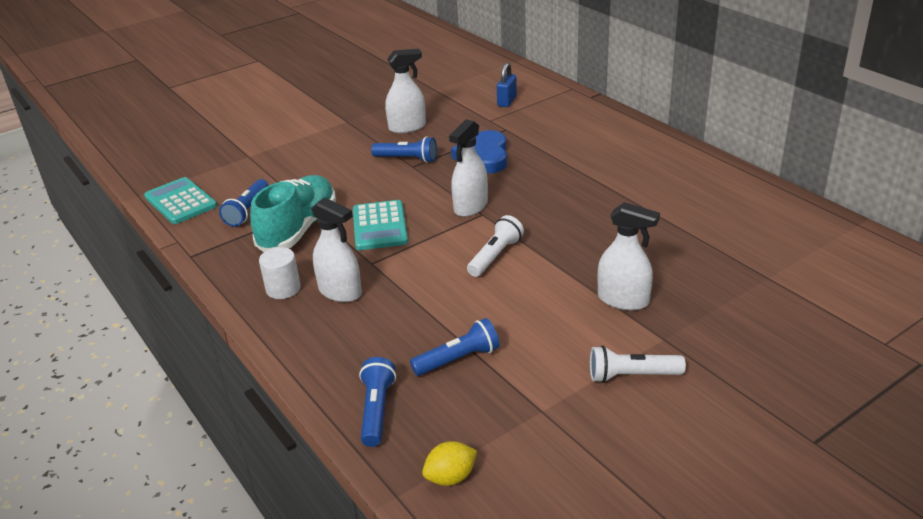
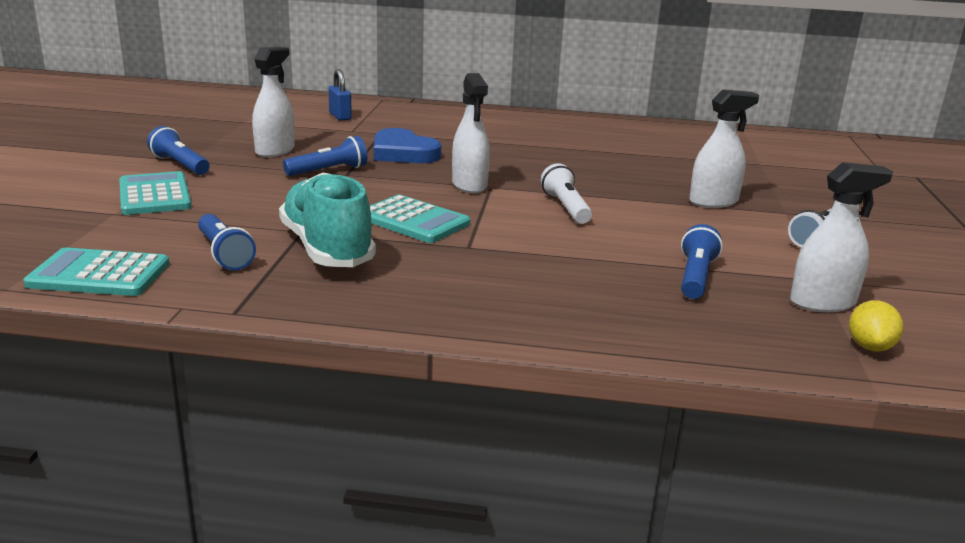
camera: 50 degrees left, 10 degrees down
white cylinder [259,247,301,299] -> none
white spray bottle [311,197,362,302] -> white spray bottle moved to [790,162,893,312]
blue flashlight [359,357,396,447] -> blue flashlight moved to [147,126,209,175]
none -> turquoise calculator [119,171,192,215]

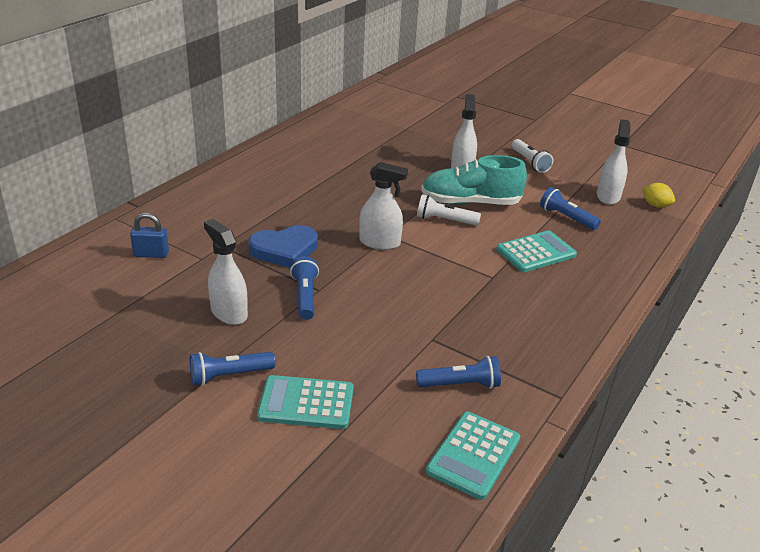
camera: 65 degrees left, 10 degrees up
turquoise shoe [279,172,376,267] -> turquoise shoe moved to [421,155,527,205]
turquoise calculator [370,195,470,243] -> turquoise calculator moved to [496,230,577,272]

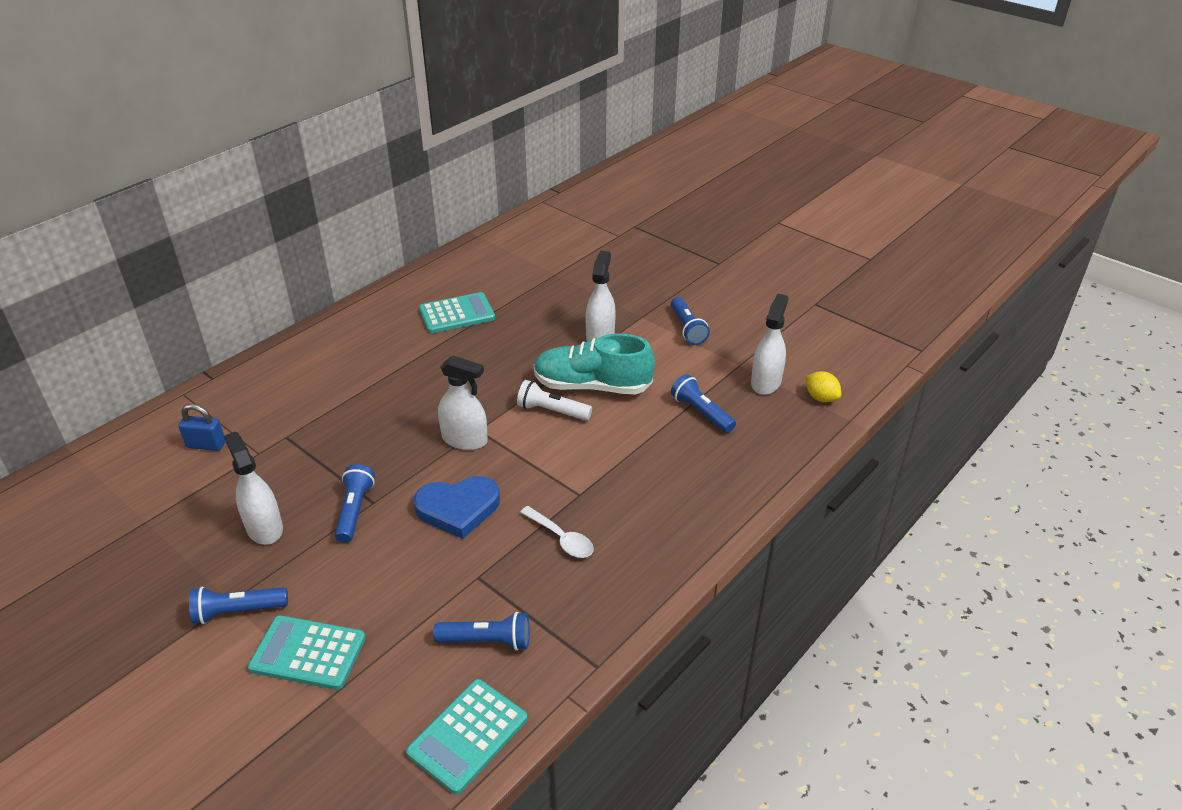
camera: 10 degrees right, 5 degrees up
blue heart [248,225,318,268] -> blue heart moved to [413,476,500,539]
turquoise calculator [496,230,577,272] -> turquoise calculator moved to [419,292,495,333]
white flashlight [512,139,553,173] -> blue flashlight [671,297,710,345]
none -> white spoon [520,506,594,558]

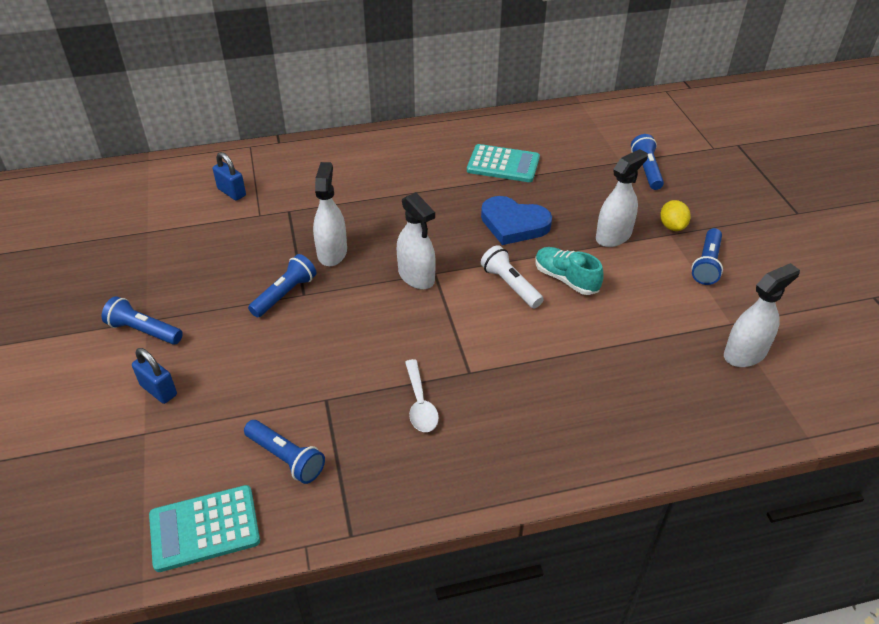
camera: 35 degrees right, 5 degrees up
white spray bottle [224,432,283,545] -> white spray bottle moved to [313,162,347,266]
turquoise calculator [248,615,366,690] -> blue padlock [132,348,177,404]
blue heart [413,476,500,539] -> blue heart moved to [481,196,552,245]
turquoise shoe [533,334,655,394] -> turquoise shoe [535,247,604,295], size x0.62
blue flashlight [671,374,736,433] -> blue flashlight moved to [631,134,664,190]
yellow lemon [806,371,841,402] -> yellow lemon moved to [660,200,691,231]

